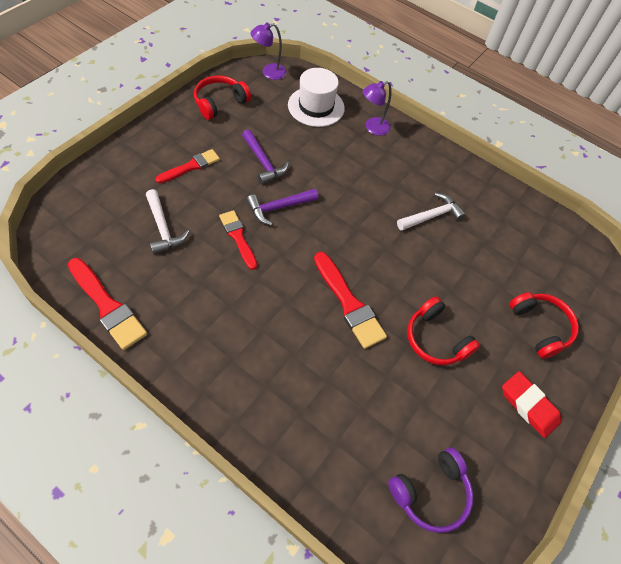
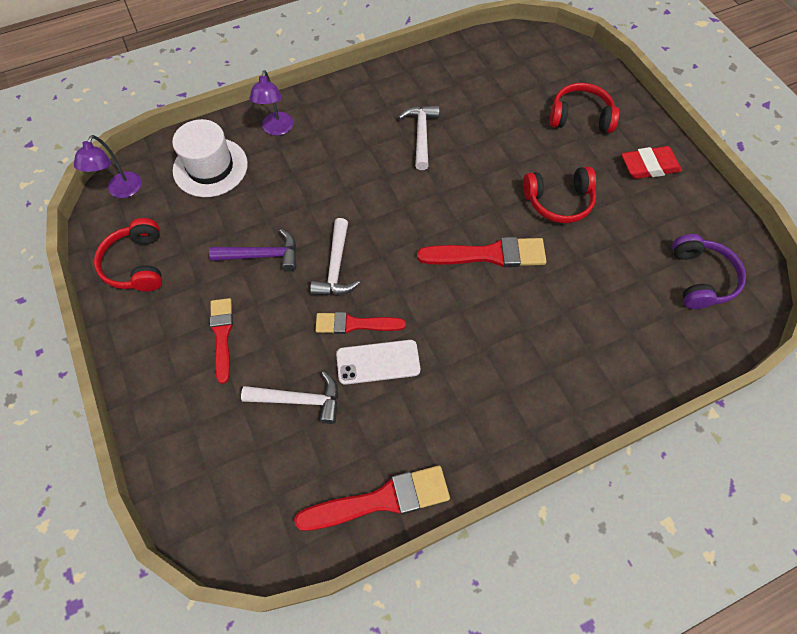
camera: 55 degrees left, 5 degrees up
purple hammer [246,189,319,225] -> white hammer [310,218,360,295]
none -> white phone [336,340,420,385]

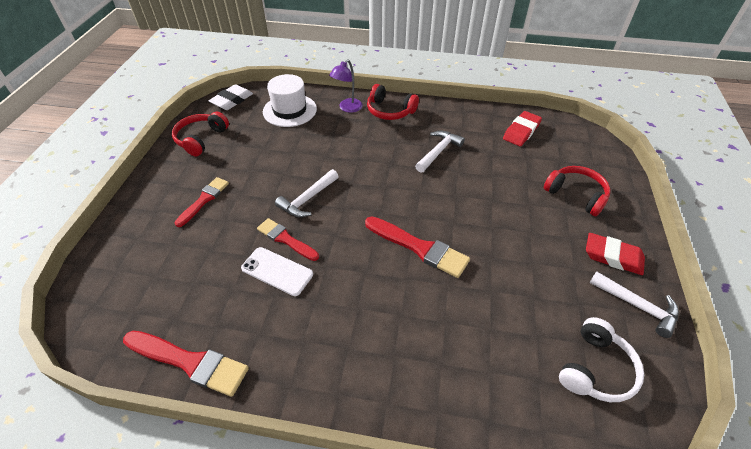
camera: 35 degrees right, 15 degrees down
purple lamp [74,135,142,198] -> white eraser [209,84,253,110]
purple hammer [209,229,297,271] -> none
white hammer [241,371,338,424] -> white hammer moved to [589,271,679,338]
red headphones [523,167,596,223] -> red headphones moved to [367,84,419,120]
purple headphones [672,234,746,309] -> white headphones [559,317,644,402]
none -> red eraser [503,111,542,146]

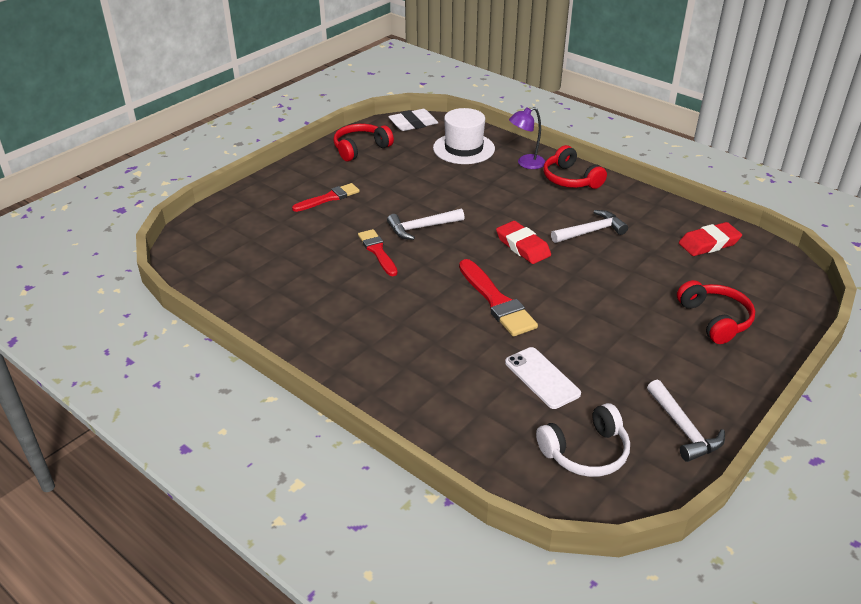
camera: 30 degrees right, 10 degrees down
red brush [123,331,249,397] -> none
white phone [241,247,313,296] -> white phone moved to [505,347,581,409]
red eraser [586,233,645,275] -> red eraser moved to [496,221,551,264]

